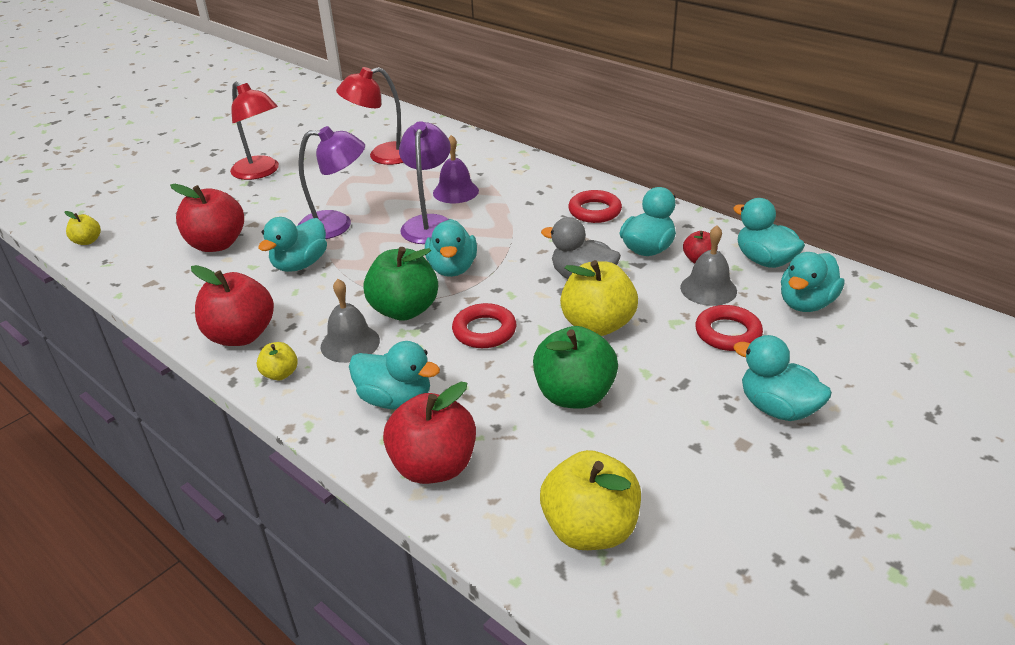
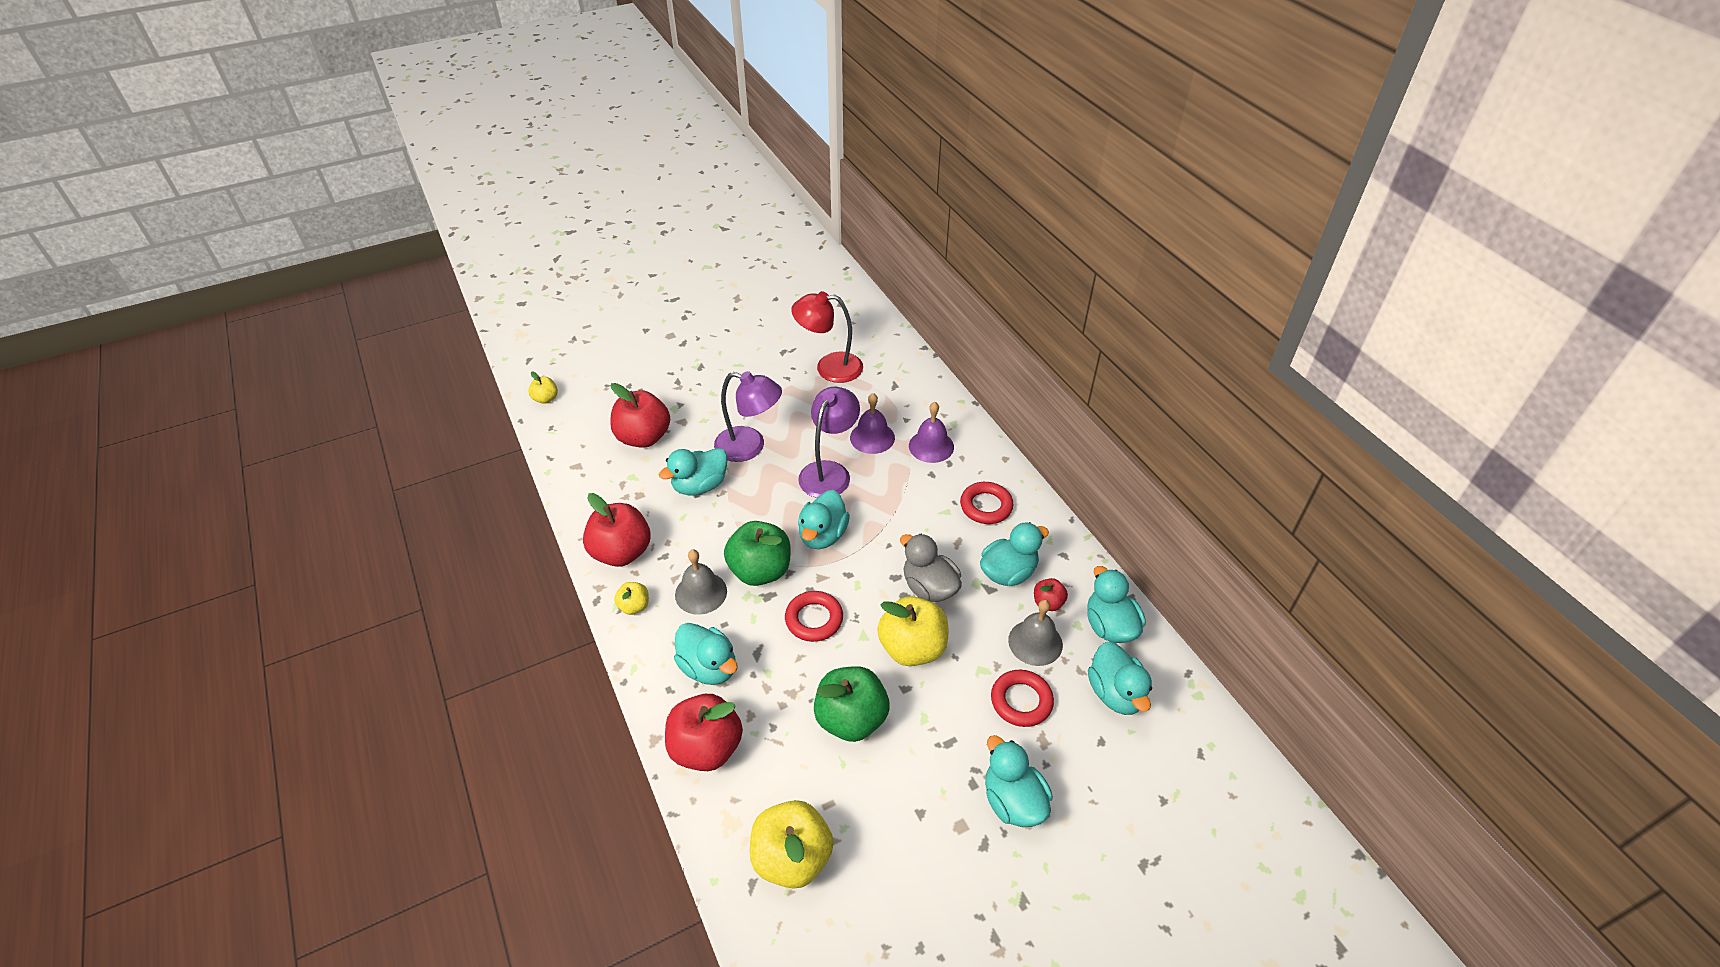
camera: 20 degrees right, 10 degrees up
red lamp [230,82,279,180] -> none
turquoise duck [781,252,844,312] -> turquoise duck turned 75 degrees counterclockwise [1088,641,1152,715]
none -> purple bell [909,402,954,463]

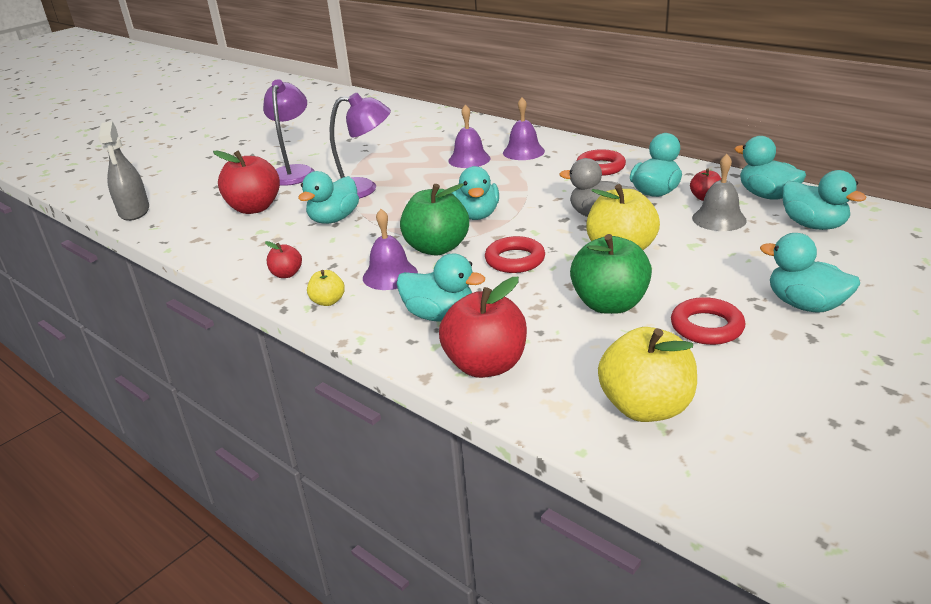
camera: 20 degrees left, 15 degrees down
yellow apple [528,371,558,404] -> grey spray bottle [98,122,149,221]
red apple [583,493,651,567] -> red apple [265,241,302,278], size x0.50
grey bell [675,549,727,615] -> purple bell [363,209,418,290]
red lamp [791,291,863,383] -> none
purple lamp [798,387,860,498] -> purple lamp moved to [263,79,314,186]
red ring [991,670,1054,727] -> red ring moved to [671,297,746,345]

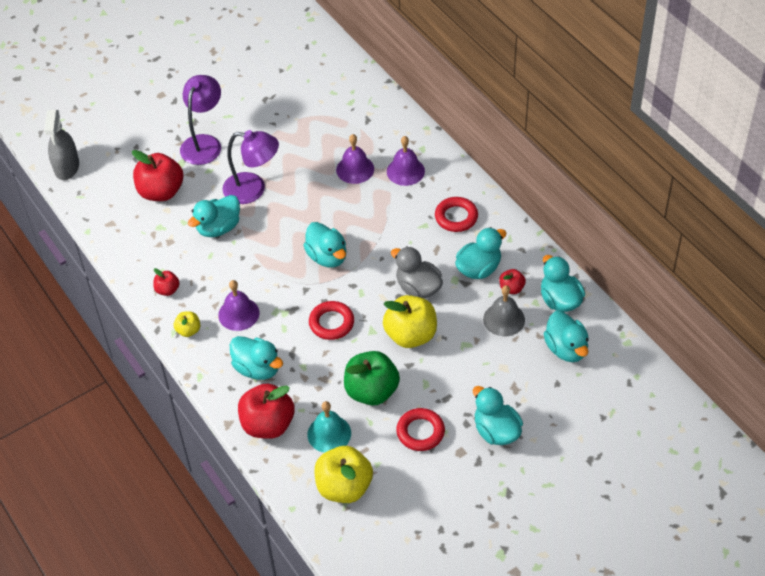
camera: 15 degrees right, 20 degrees up
green apple [400,183,469,255] -> none
turquoise duck [452,166,499,220] -> turquoise duck turned 45 degrees counterclockwise [303,222,347,267]
none -> turquoise bell [307,401,351,453]

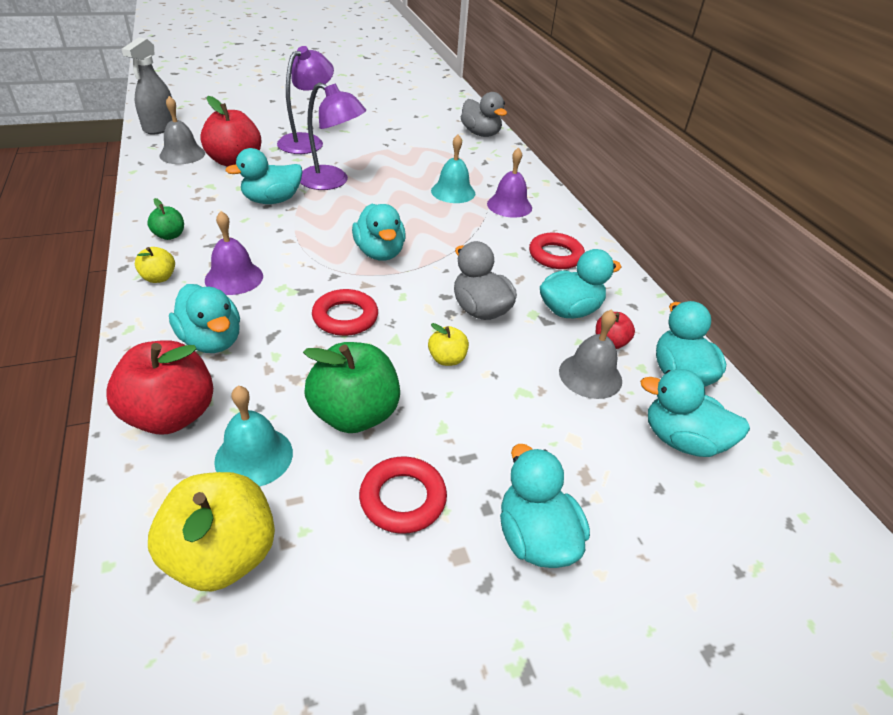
camera: 10 degrees right, 10 degrees down
red apple [153,268,180,296] -> green apple [147,198,184,240]
purple bell [336,134,374,184] -> turquoise bell [431,134,475,203]
yellow apple [383,295,437,348] -> yellow apple [428,323,469,366], size x0.50
turquoise duck [543,311,589,362] -> turquoise duck turned 120 degrees clockwise [640,369,750,457]
none -> grey bell [159,96,205,164]
none -> grey duck [461,92,507,137]

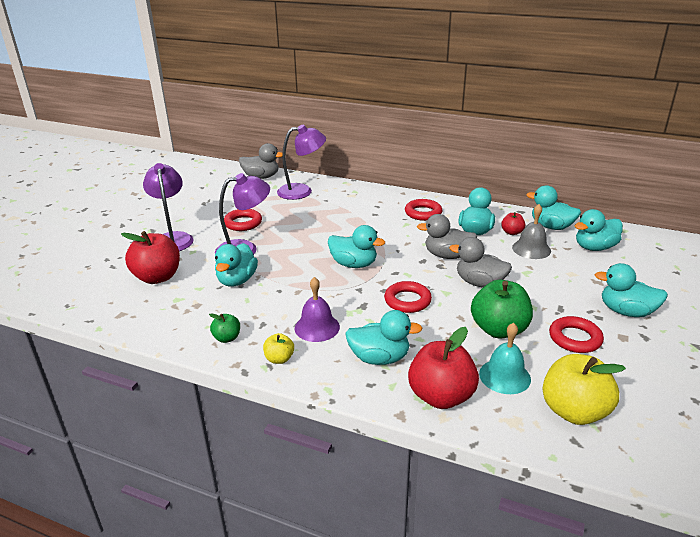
camera: 45 degrees left, 10 degrees down
grey spray bottle [121,37,172,135] -> none
grey bell [159,96,205,164] -> none
yellow apple [428,323,469,366] -> grey duck [449,237,512,287]
turquoise bell [431,134,475,203] -> none
purple bell [487,147,532,218] -> none
none -> red ring [224,209,262,231]
none -> purple lamp [277,124,326,200]

